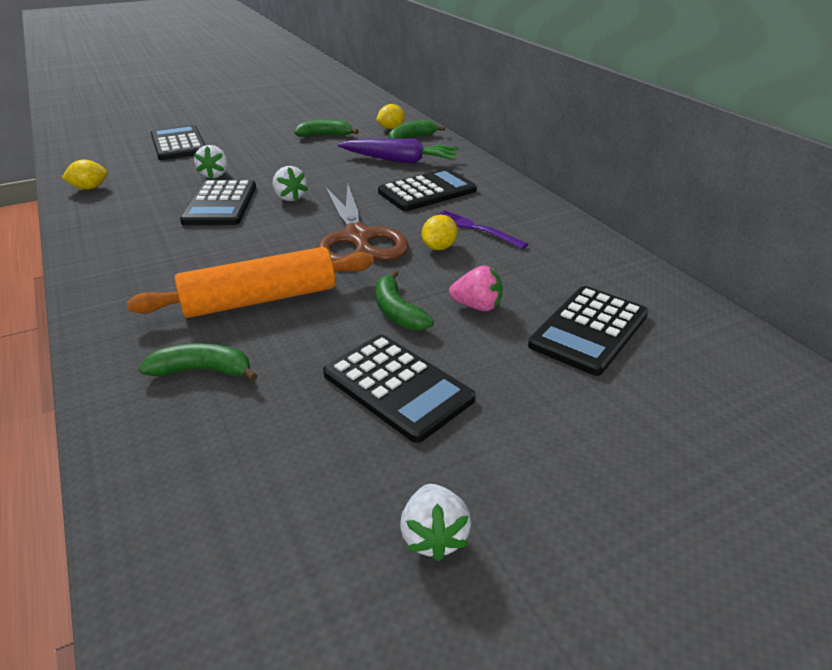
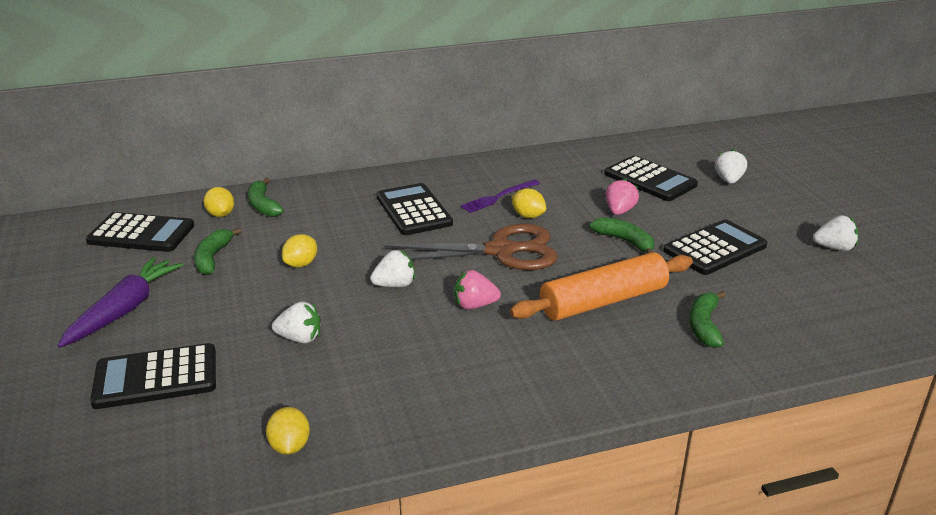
camera: 80 degrees left, 5 degrees down
orange rolling pin [127,247,374,318] -> orange rolling pin turned 75 degrees clockwise [510,252,693,321]
black calculator [180,180,256,225] -> black calculator moved to [86,212,195,252]
purple carrot [338,139,459,164] -> purple carrot moved to [57,257,183,348]
green banana [375,270,434,331] -> green banana turned 120 degrees counterclockwise [589,217,654,254]
none -> yellow lemon [282,234,317,268]
none -> pink strawberry [454,270,501,310]
none -> white strawberry [715,149,747,184]

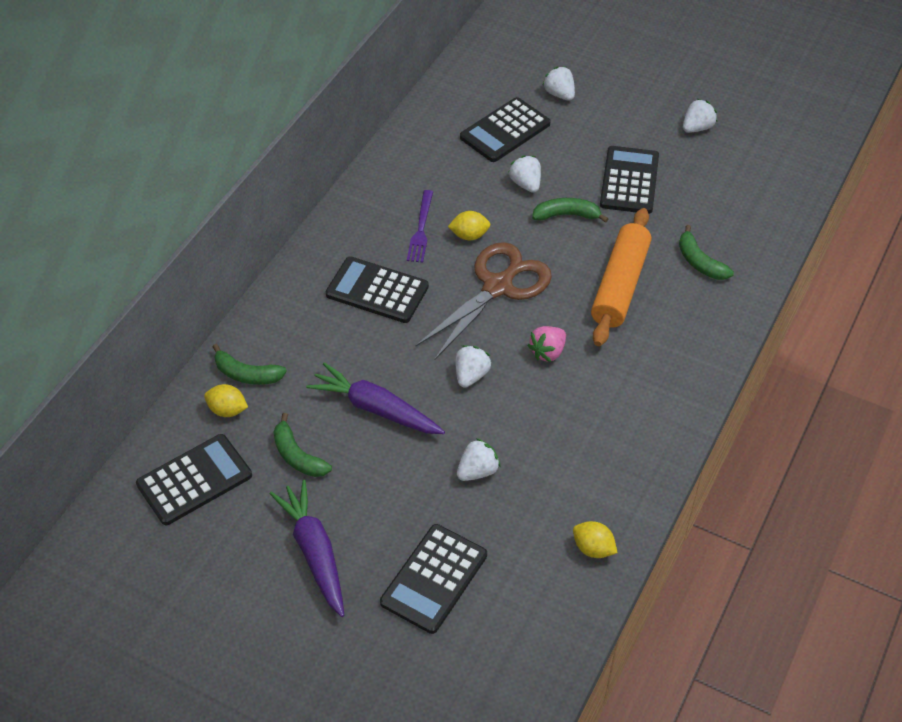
camera: 45 degrees left, 20 degrees up
yellow lemon [282,234,317,268] -> purple carrot [306,362,445,434]
black calculator [604,155,698,201] -> black calculator turned 135 degrees clockwise [460,97,550,162]
pink strawberry [606,178,639,215] -> white strawberry [508,155,541,193]

